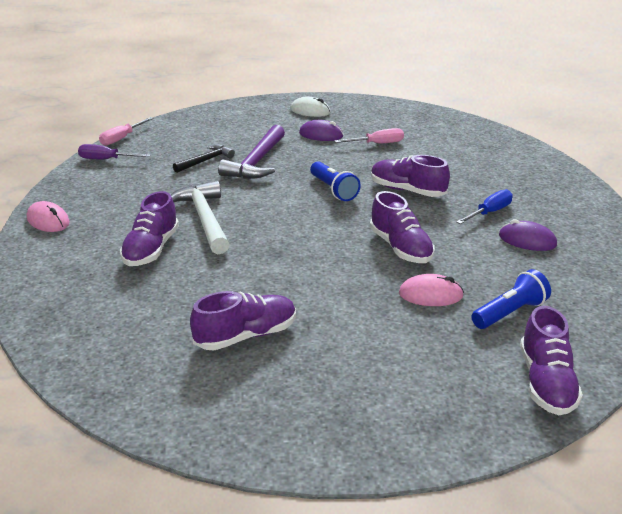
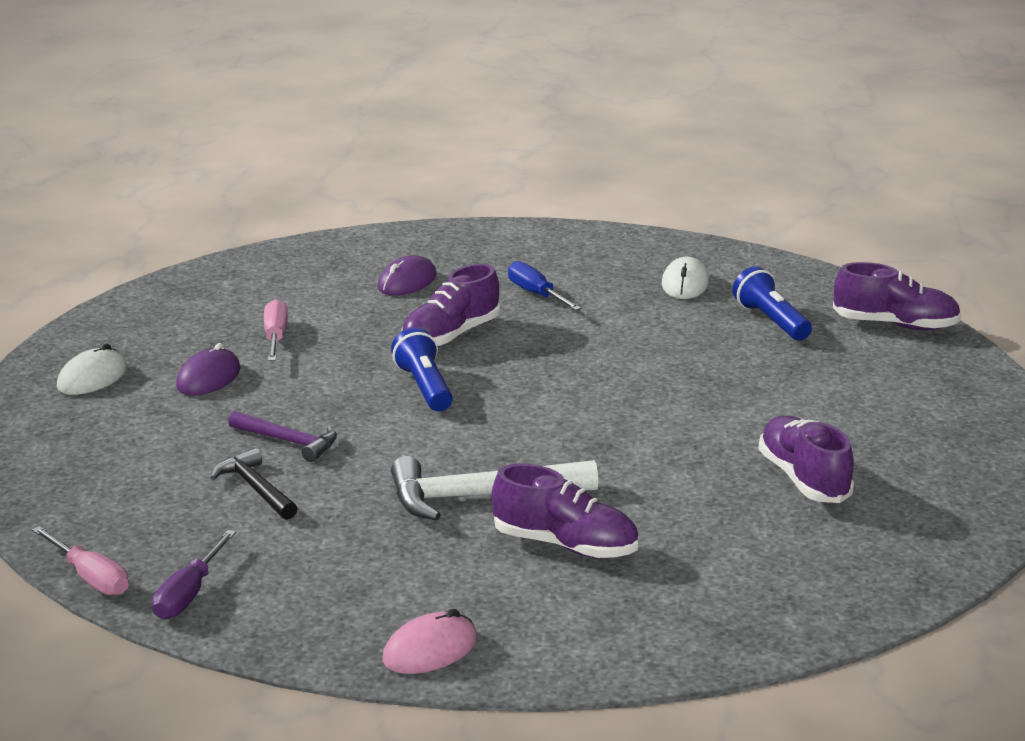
camera: 80 degrees left, 5 degrees down
purple hammer [218,125,285,179] -> purple hammer [228,411,337,462], size x0.60
blue flashlight [310,161,361,201] -> blue flashlight turned 90 degrees counterclockwise [391,328,453,412]
purple shoe [370,191,435,263] -> none
pink mouse [399,274,464,306] -> none
purple mouse [499,219,557,251] -> purple mouse moved to [378,255,436,295]
none -> white mouse [662,257,709,299]

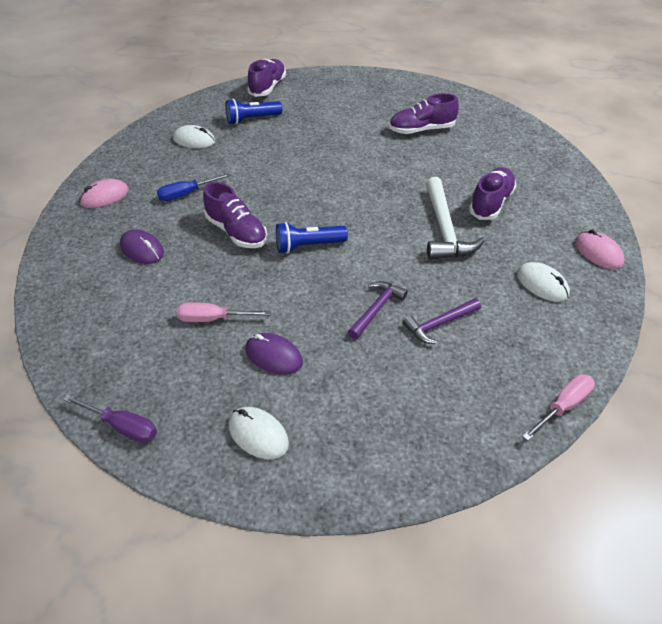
camera: 85 degrees left, 20 degrees up
purple screwdriver [152,530,236,620] -> purple screwdriver moved to [63,395,157,443]
black hammer [210,448,298,520] -> purple hammer [402,298,481,344]
none -> pink mouse [79,179,129,208]
none -> white mouse [517,262,570,302]

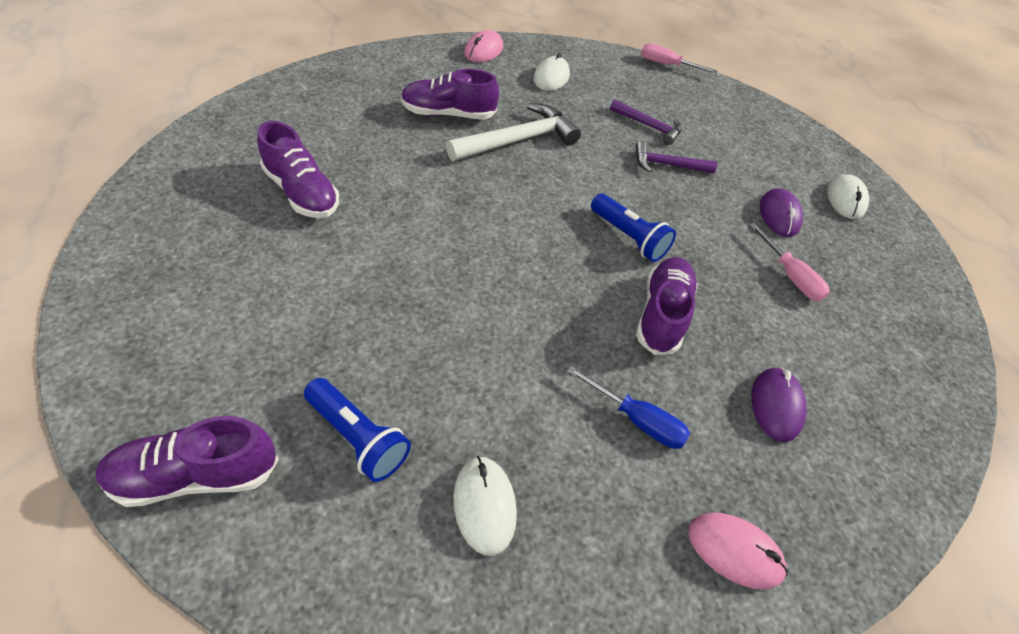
camera: 125 degrees left, 5 degrees up
purple screwdriver [63,395,157,443] -> none

